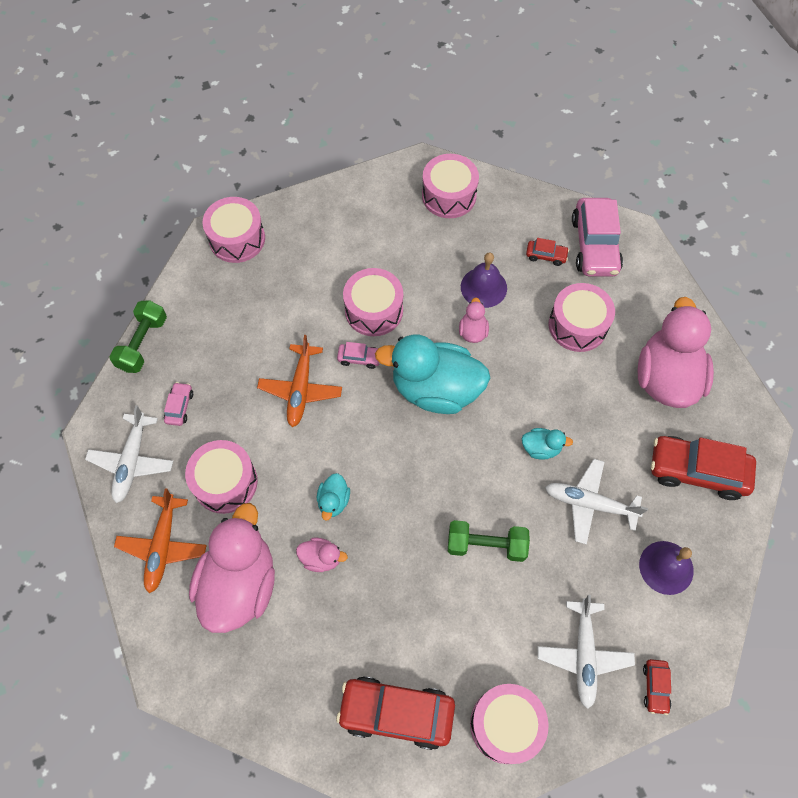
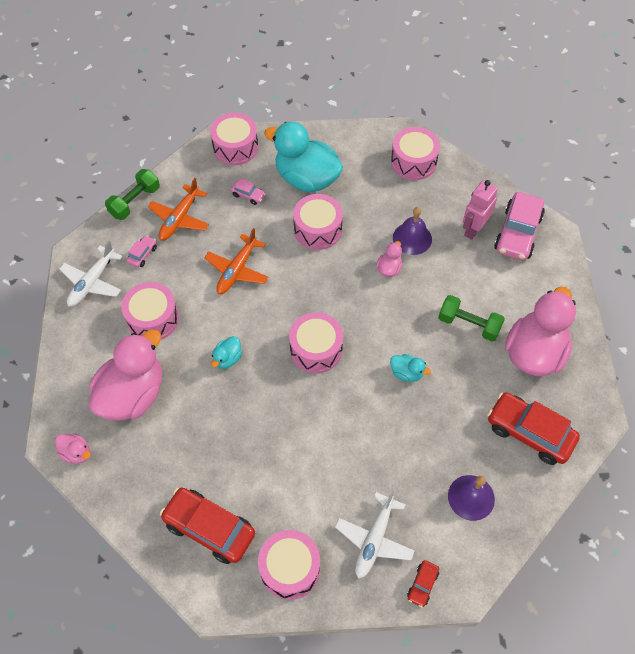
camera: 20 degrees right, 5 degrees down
orange plane [114,488,207,593] -> orange plane moved to [148,178,209,241]
pink duck [296,538,348,572] -> pink duck moved to [55,433,91,464]
pink car [337,342,380,369] -> pink car moved to [231,178,266,205]
turquoise duck [375,334,490,414] -> turquoise duck moved to [264,122,343,192]
green dumbbell [448,520,530,562] -> green dumbbell moved to [438,295,505,342]
red car [526,238,569,266] -> pink robot [463,180,498,240]
white plane [545,459,648,545] -> none
pink drum [549,283,615,352] -> pink drum moved to [289,312,343,373]

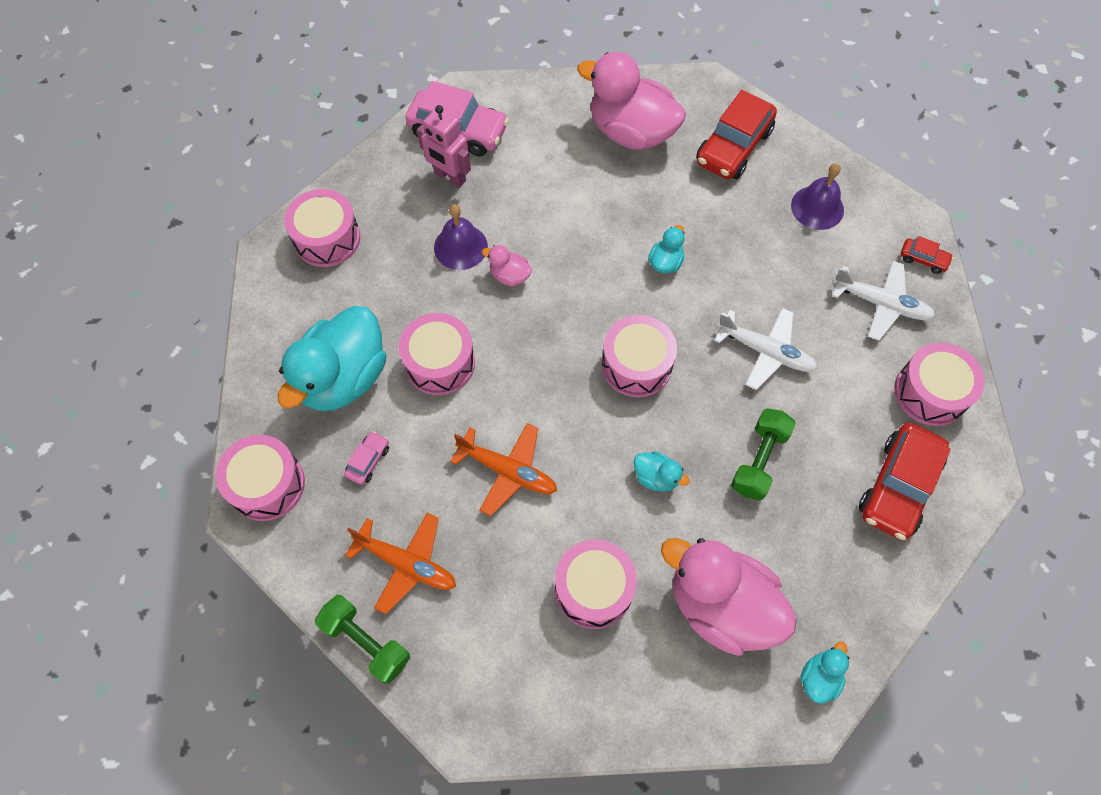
camera: 90 degrees left, 5 degrees up
pink duck [55,433,91,464] -> turquoise duck [800,641,849,704]
white plane [59,240,123,307] -> white plane moved to [714,308,818,390]
pink car [126,235,157,268] -> none
green dumbbell [438,295,505,342] -> green dumbbell moved to [731,408,796,501]

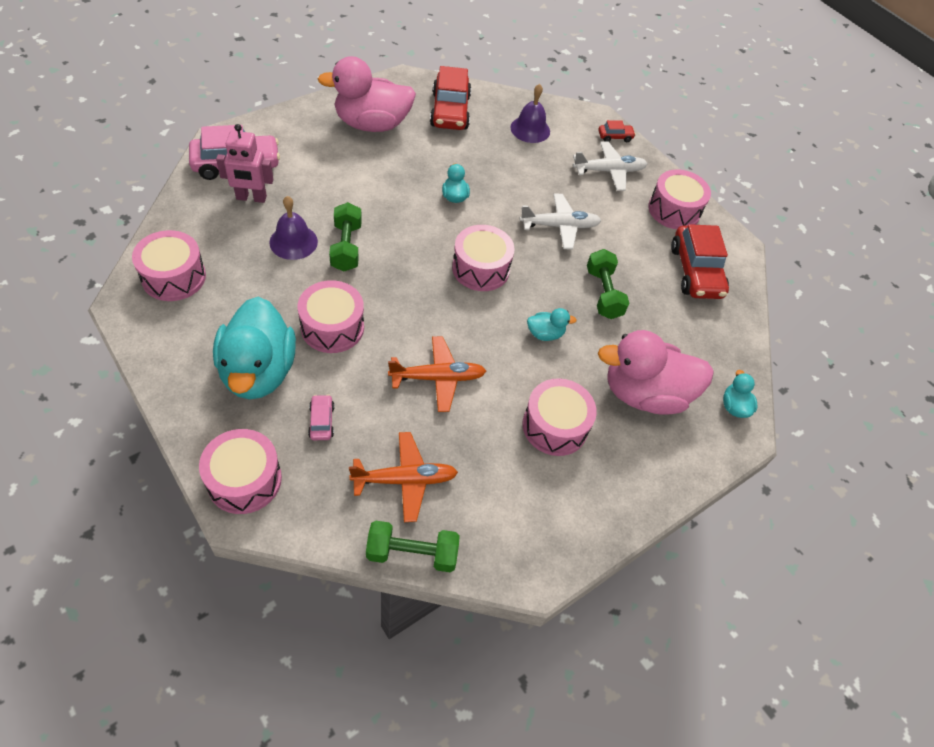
camera: 40 degrees left, 10 degrees down
pink duck [482,245,532,286] -> green dumbbell [329,202,362,271]

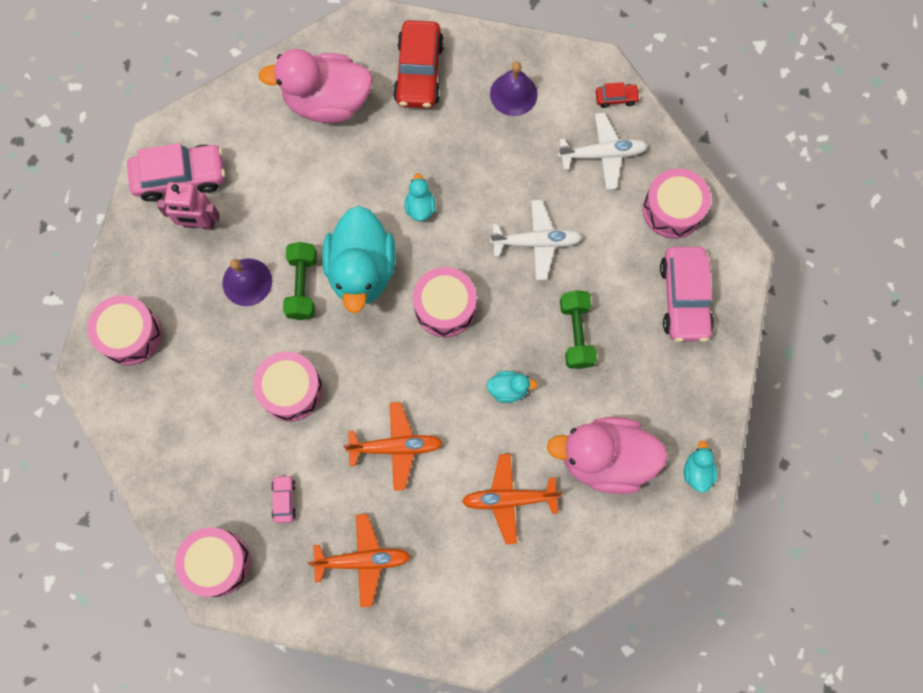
camera: 10 degrees right, 20 degrees up
turquoise duck [213,297,296,399] -> turquoise duck moved to [322,206,396,313]
green dumbbell [366,521,460,572] -> none
pink drum [523,378,597,456] -> orange plane [462,454,562,544]
red car [671,224,729,299] -> pink car [660,247,714,342]

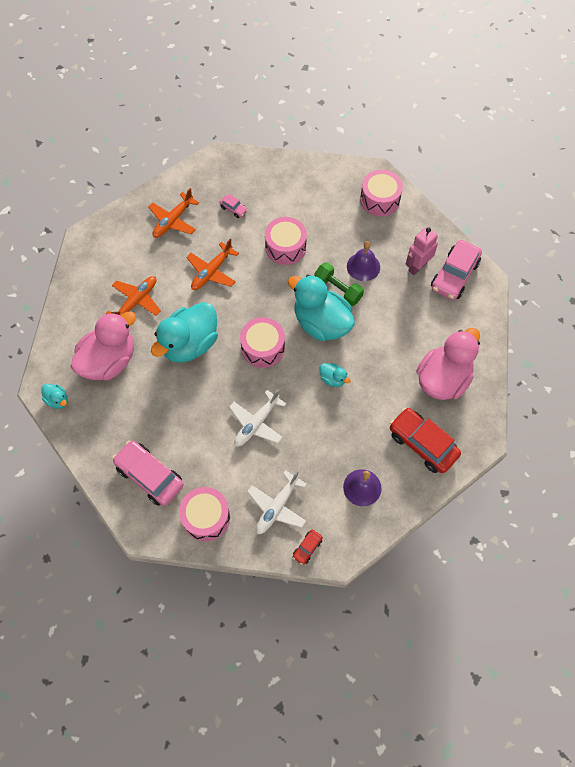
camera: 130 degrees right, 10 degrees down
pink drum [175,528,250,597] -> none
turquoise duck [487,371,538,403] -> turquoise duck [151,302,218,363], size x2.32
green dumbbell [560,290,597,369] -> none

